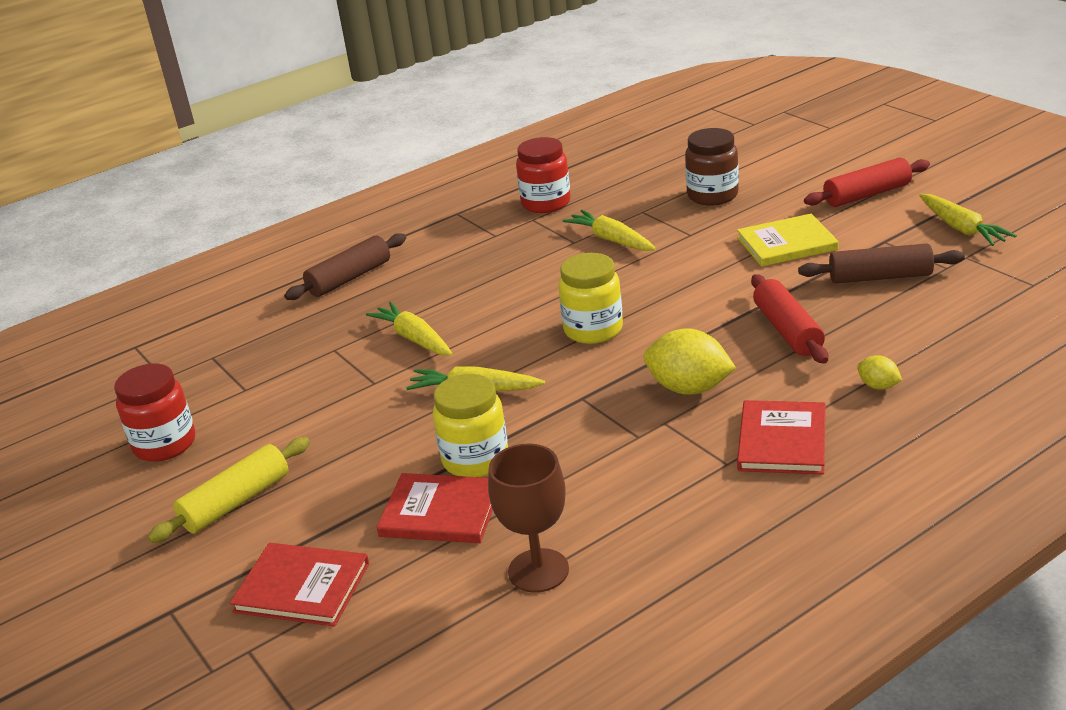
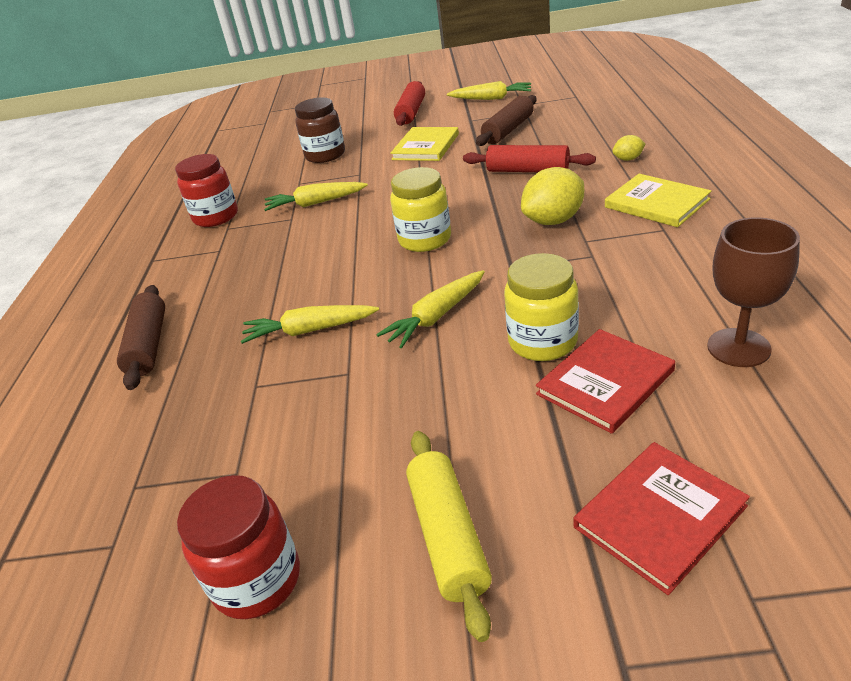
camera: 55 degrees left, 5 degrees up
red book [737,400,825,475] -> yellow book [605,174,711,227]

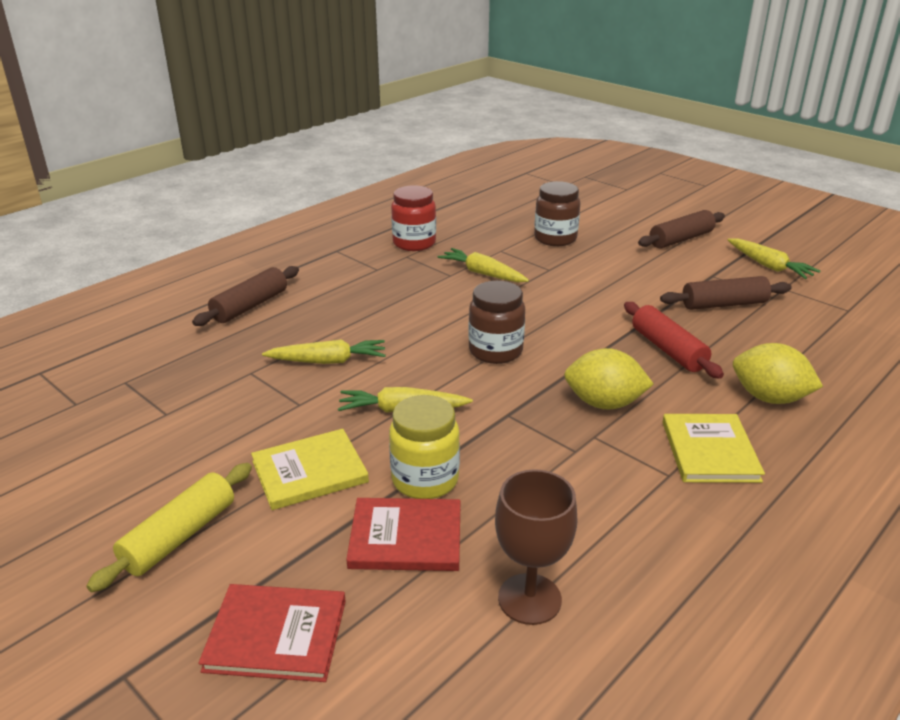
camera: 40 degrees right, 5 degrees down
red jar [177,475,300,619] -> none
yellow carrot [241,305,379,344] -> yellow carrot turned 135 degrees clockwise [262,339,386,364]
yellow book [390,127,459,161] -> yellow book moved to [251,429,369,510]
yellow jar [390,167,451,252] -> brown jar [468,281,525,364]
red rolling pin [394,81,425,126] -> brown rolling pin [638,210,725,248]
yellow lemon [612,135,646,161] -> yellow lemon [733,343,823,404], size x1.99

